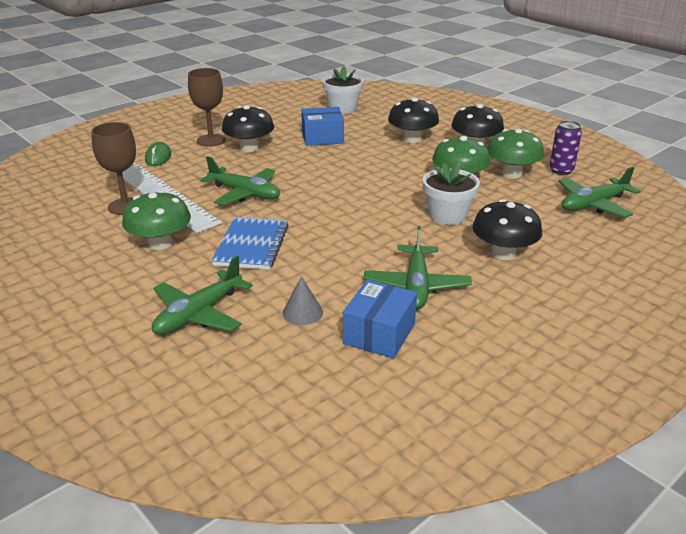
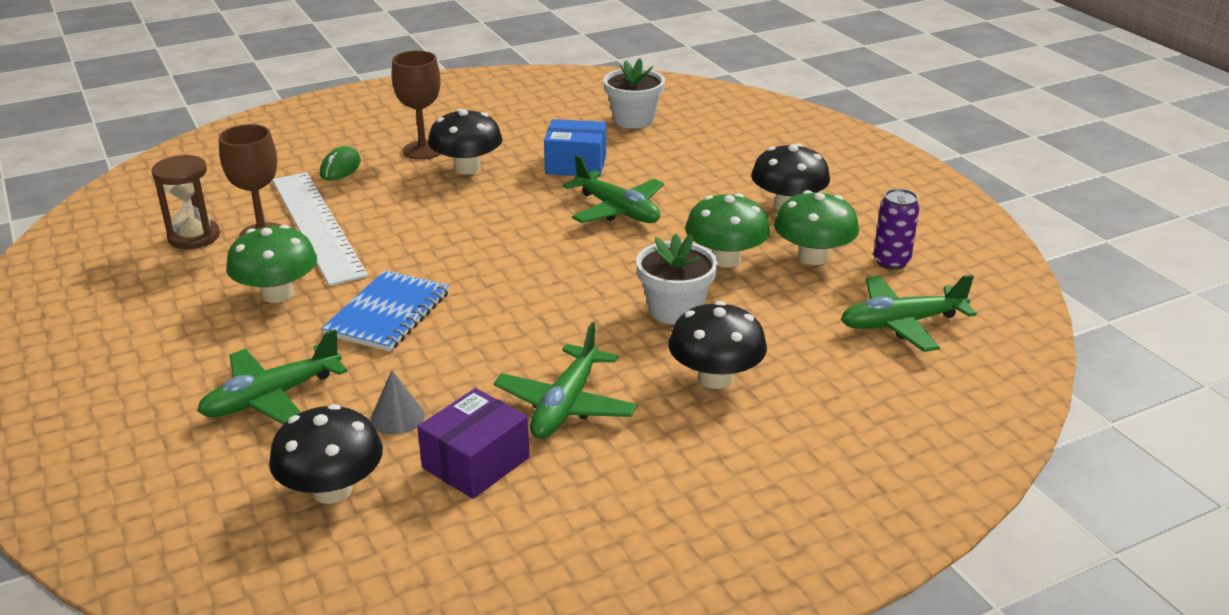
camera: 15 degrees right, 0 degrees up
green plane [200,156,280,205] -> green plane moved to [563,155,664,223]
blue box [343,280,417,359] -> purple box [417,388,530,499]
black mushroom [388,97,439,143] -> black mushroom moved to [269,404,383,504]
none -> brown hourglass [151,155,220,249]

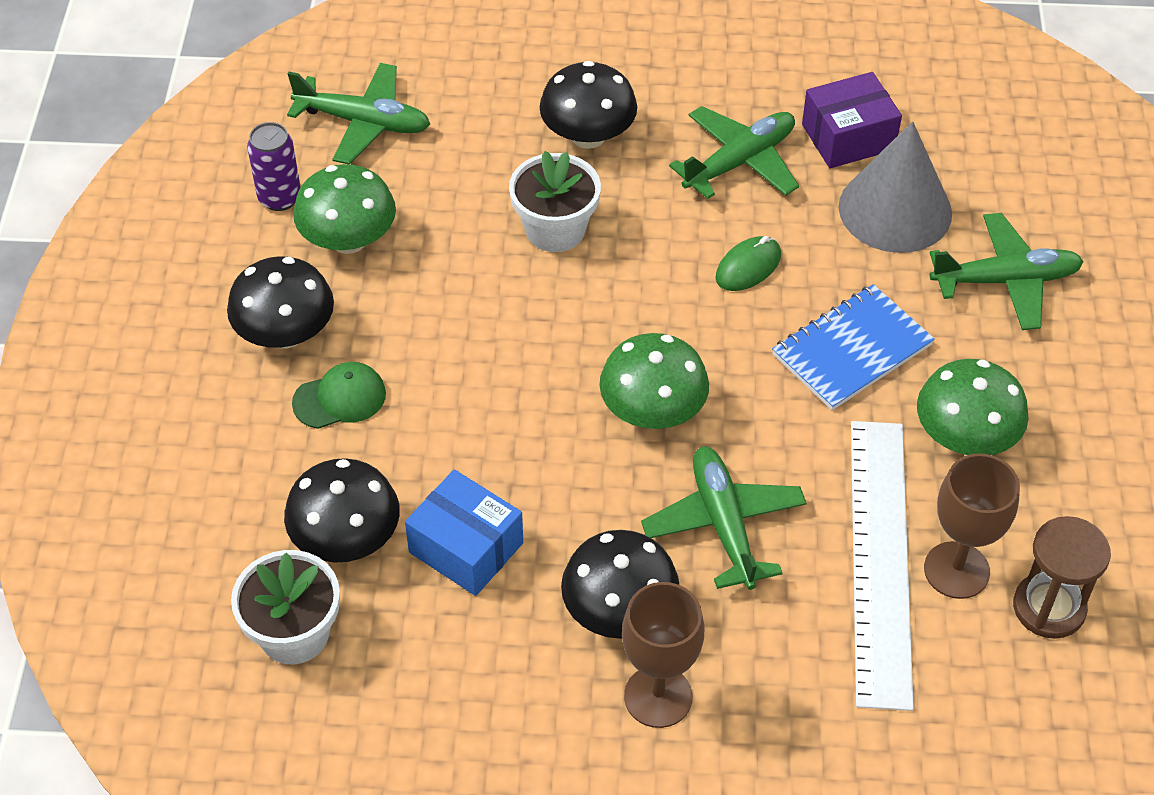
camera: 150 degrees left, 20 degrees up
black mushroom [269,404,383,504] -> black mushroom moved to [284,458,400,563]
green mouse [320,147,361,181] -> green mouse moved to [715,236,781,291]
grey cone [371,370,425,435] -> grey cone [839,122,952,253], size x2.14
green plane [563,155,664,223] -> green plane moved to [641,446,807,590]
green mushroom [685,193,770,268] -> green mushroom moved to [599,333,709,429]
none -> green cap [292,362,386,429]

